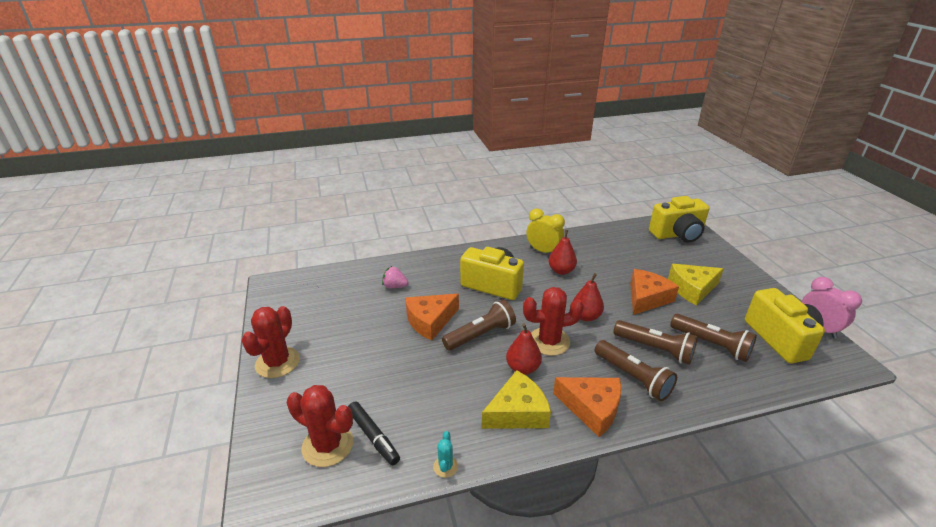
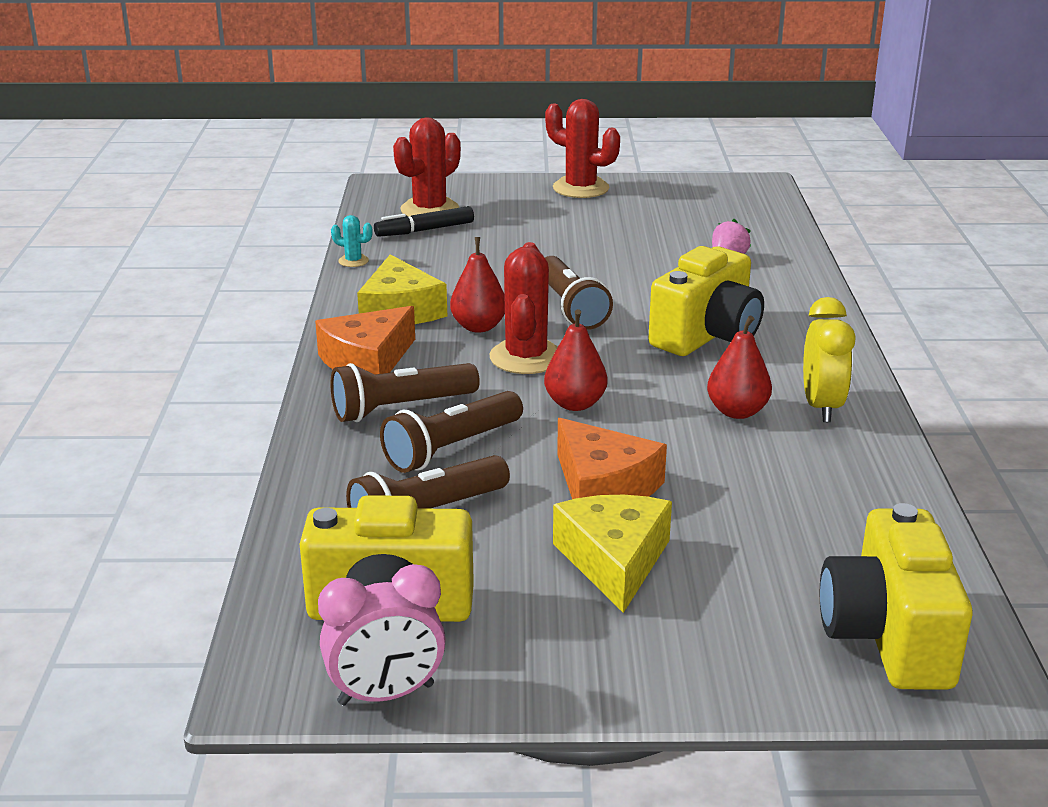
camera: 105 degrees right, 5 degrees down
orange cheese [405,294,459,341] -> none
yellow clock [526,208,565,253] -> yellow clock turned 45 degrees counterclockwise [803,297,855,422]

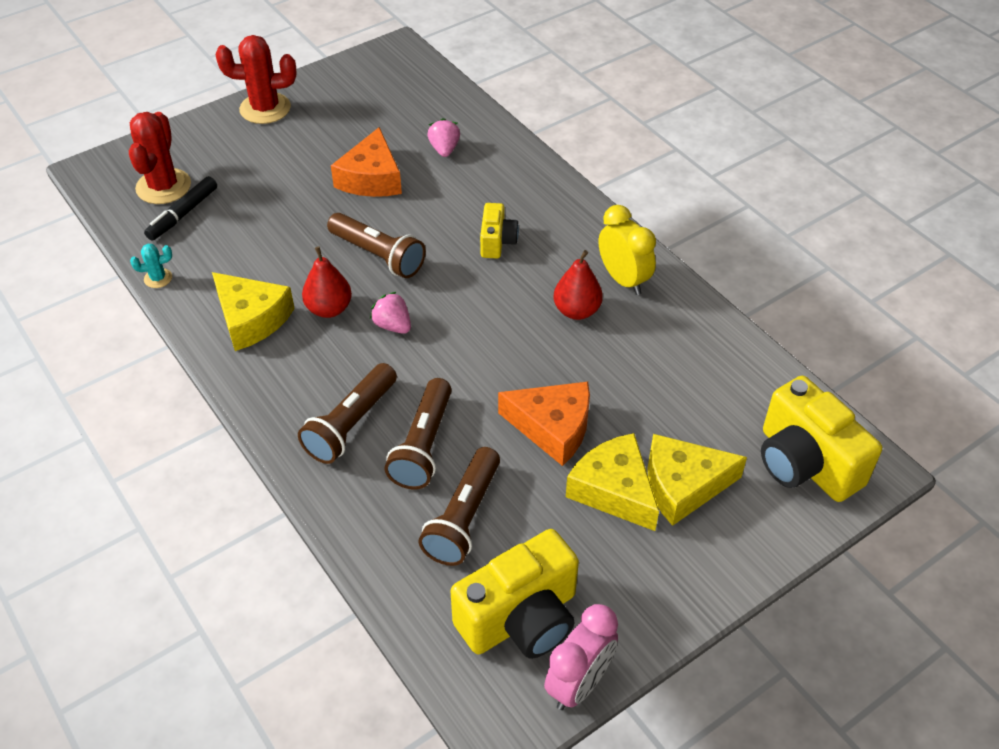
camera: 35 degrees left, 20 degrees up
orange cheese [315,306,415,375] -> orange cheese moved to [331,127,402,197]
red cactus [490,242,558,374] -> pink strawberry [370,292,411,334]
red pear [544,309,608,411] -> none
yellow camera [648,246,764,356] -> yellow camera [480,203,519,259], size x0.54
none -> yellow cheese [647,434,747,526]

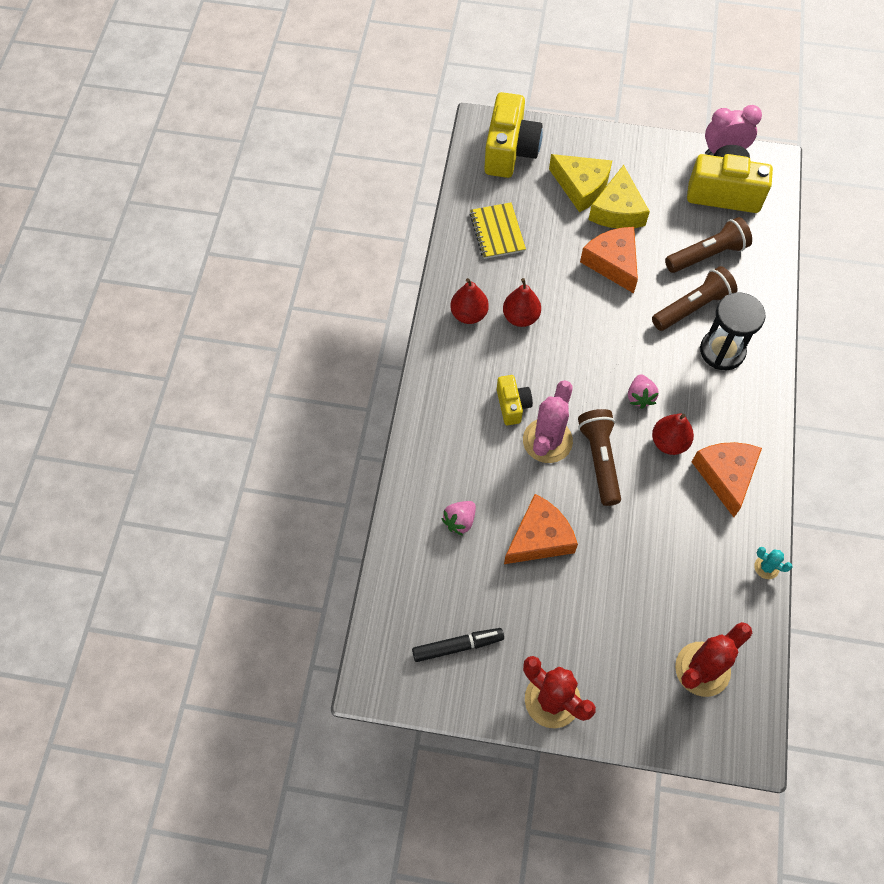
camera: 135 degrees left, 15 degrees up
black marker [144,176,217,240] -> black marker moved to [412,628,504,662]
yellow cheese [212,272,295,351] -> orange cheese [692,442,762,517]
brown flashlight [298,363,397,464] -> black hourglass [700,292,766,370]
yellow camera [480,203,519,259] -> yellow camera turned 120 degrees clockwise [497,375,533,425]
yellow clock [599,205,656,295] -> red pear [450,278,489,324]
none -> yellow notebook [470,202,526,259]
none -> pink cactus [523,380,573,463]

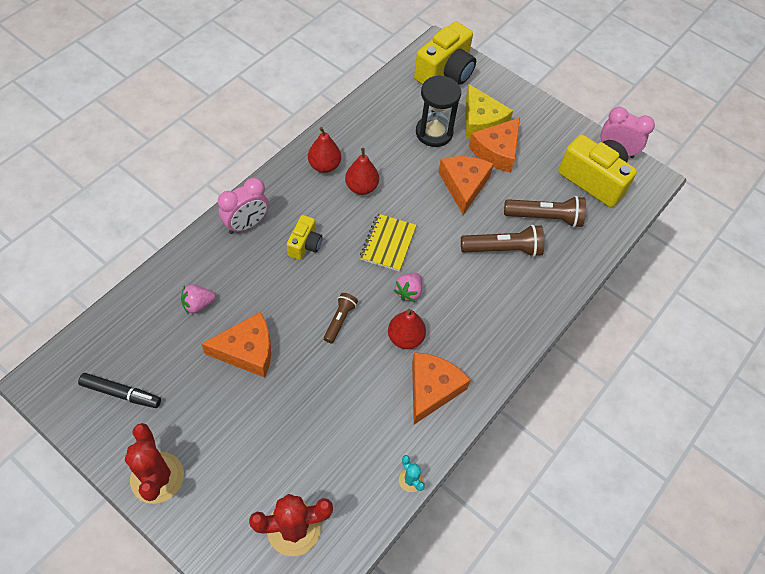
camera: 25 degrees right, 5 degrees down
yellow notebook [470,202,526,259] -> yellow notebook moved to [360,214,417,272]
pink cactus [523,380,573,463] -> none
brown flashlight [578,409,621,506] -> brown flashlight [324,293,358,343], size x0.60
yellow cheese [588,165,650,228] -> orange cheese [469,118,520,173]
black hourglass [700,292,766,370] -> black hourglass moved to [416,75,461,147]
none -> pink clock [218,178,269,234]

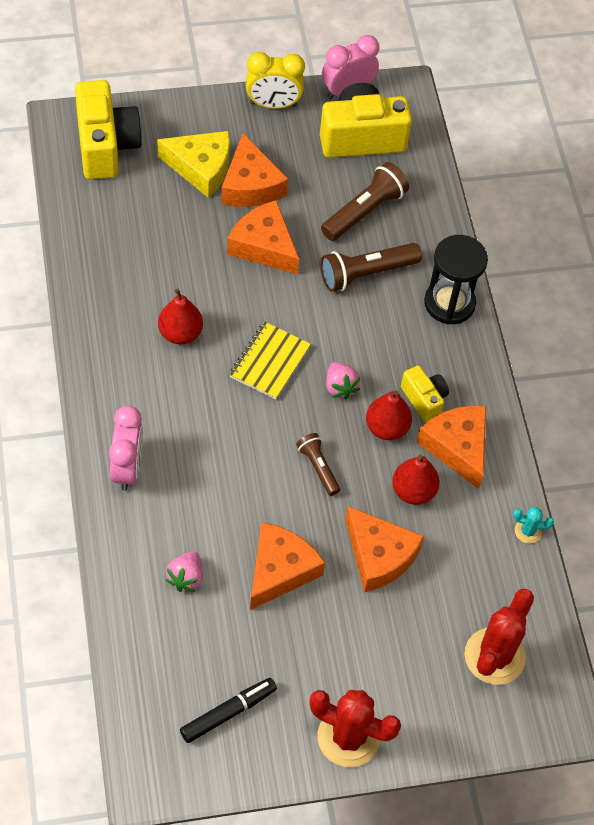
camera: 50 degrees left, 0 degrees up
yellow camera [287,215,322,260] -> yellow camera moved to [401,365,449,423]
red pear [308,127,341,173] -> red pear moved to [392,455,440,505]
yellow notebook [360,214,417,272] -> yellow notebook turned 60 degrees clockwise [229,322,311,400]
black hourglass [416,75,461,147] -> black hourglass moved to [424,235,488,325]
brown flashlight [461,225,544,257] -> brown flashlight turned 150 degrees counterclockwise [321,243,422,292]
none -> yellow clock [246,52,305,109]
none -> orange cheese [345,506,424,593]

